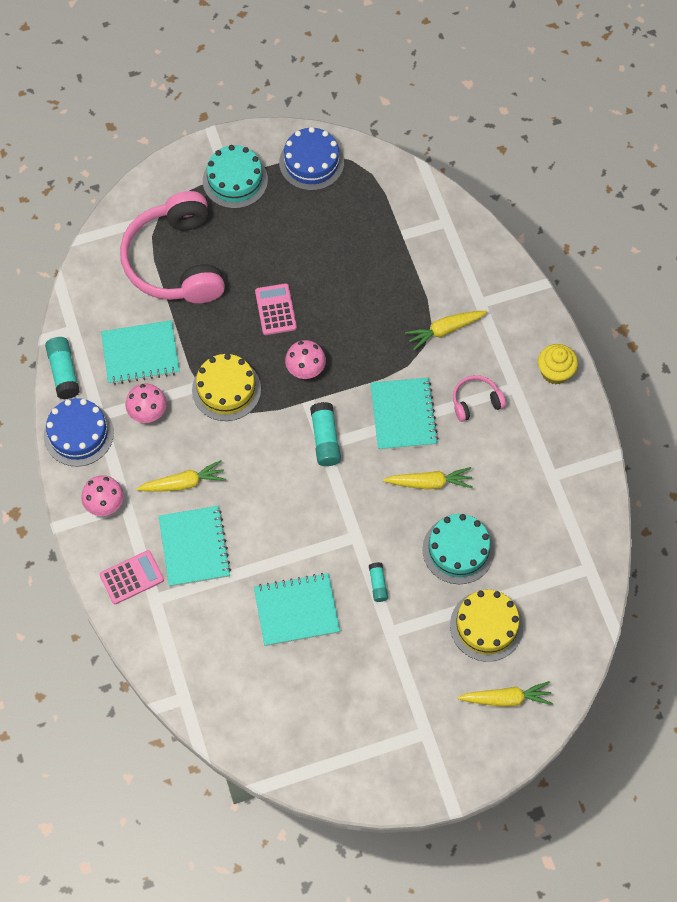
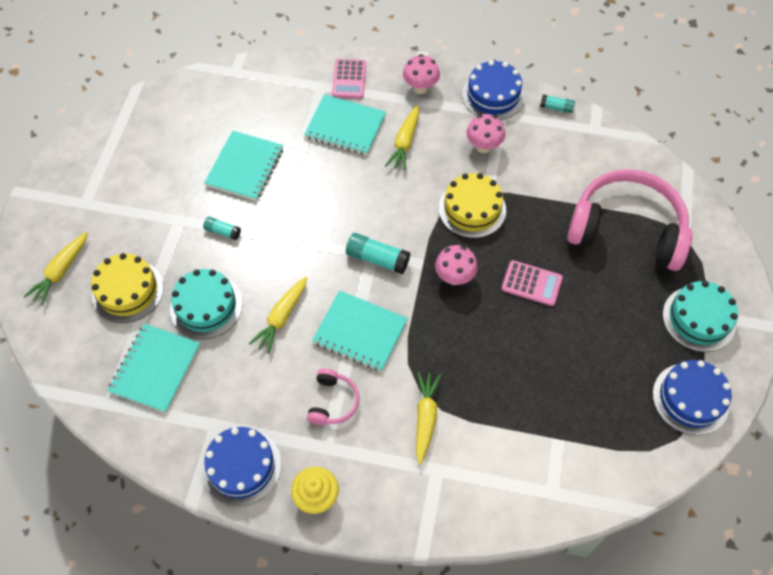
camera: 120 degrees right, 5 degrees down
turquoise glue stick [45,337,80,399] -> turquoise glue stick [540,95,575,113], size x0.59
turquoise notebook [101,320,180,385] -> turquoise notebook moved to [107,324,201,413]
none -> blue cake [202,427,281,506]

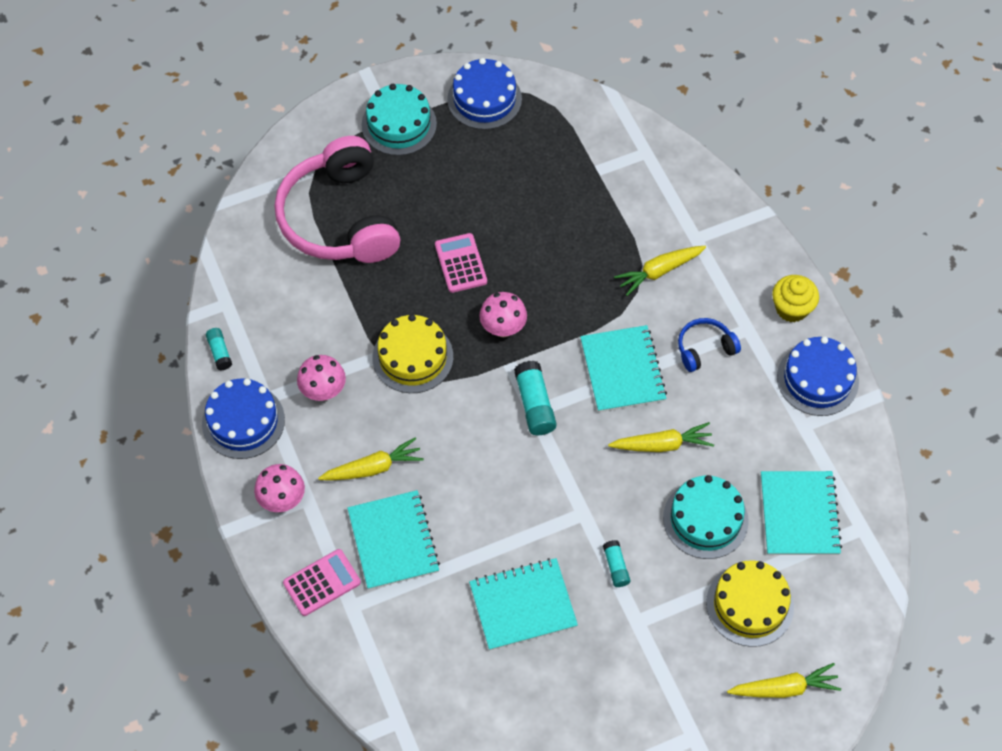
camera: 125 degrees left, 0 degrees up
turquoise notebook [107,324,201,413] -> turquoise notebook turned 75 degrees counterclockwise [761,471,842,555]
pink headphones [307,368,359,425] -> blue headphones [678,318,741,372]

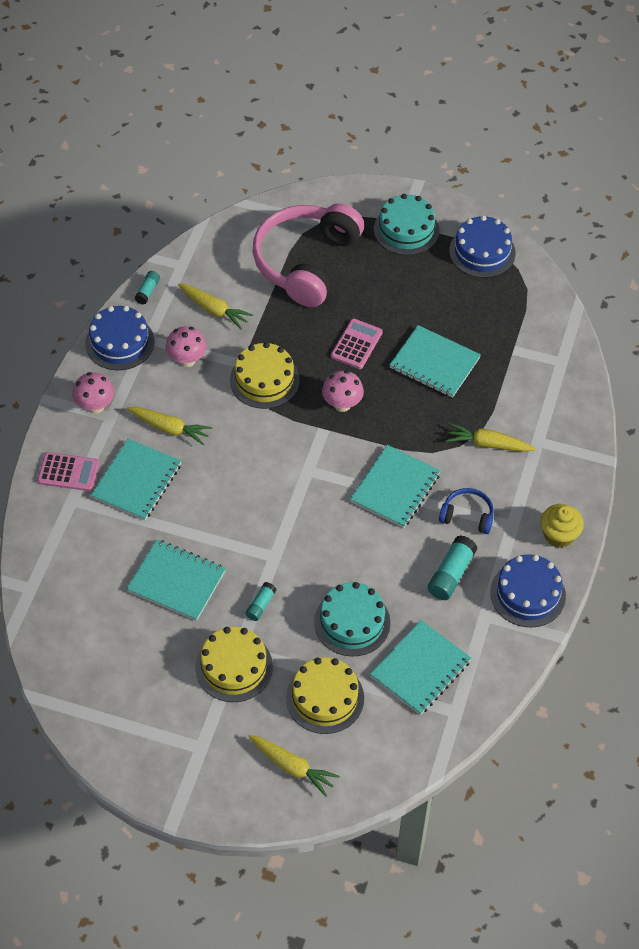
camera: 40 degrees right, 5 degrees down
turquoise glue stick [514,361,557,435] -> turquoise glue stick moved to [427,535,477,600]
yellow carrot [608,422,714,452] -> yellow carrot moved to [178,284,253,329]
none -> yellow cake [195,627,273,702]
none -> turquoise notebook [389,325,481,398]

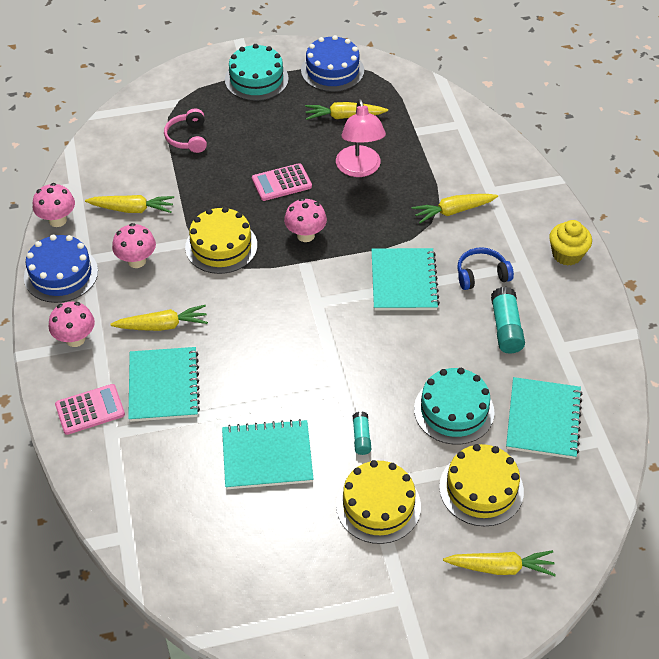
camera: 30 degrees left, 5 degrees down
turquoise glue stick [134,271,160,305] -> pink mushroom [33,183,75,227]
pink headphones [253,203,364,307] -> pink headphones [164,108,207,153], size x0.43
pink calculator [331,319,383,369] -> pink calculator turned 105 degrees counterclockwise [252,163,312,201]
turquoise notebook [389,325,481,398] -> pink lamp [336,99,386,177]
blue cake [490,554,566,628] -> none
none -> yellow carrot [305,102,388,120]

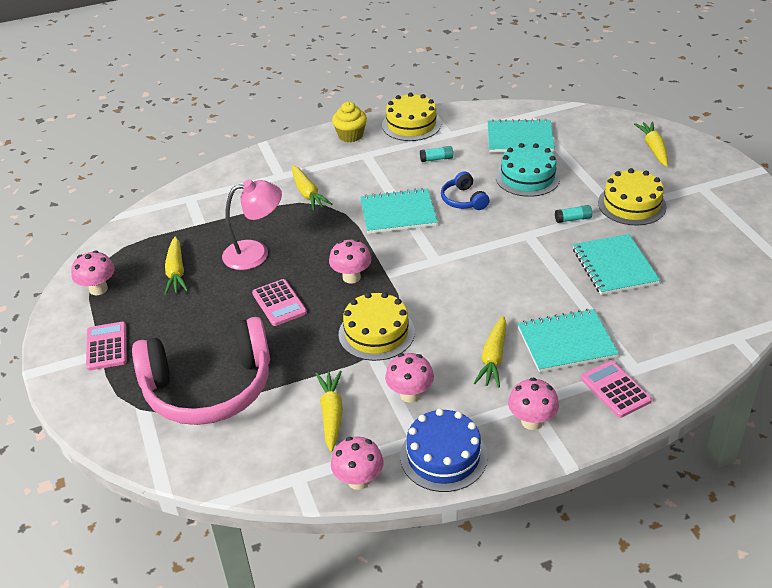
camera: 95 degrees left, 10 degrees down
yellow carrot [111,305,208,331] -> yellow carrot turned 150 degrees counterclockwise [474,316,507,388]
pink headphones [164,108,207,153] -> pink headphones [132,317,270,425], size x2.30
turquoise cake [225,44,289,101] -> pink calculator [86,322,127,371]
blue cake [301,35,364,92] -> pink mushroom [71,250,115,295]
yellow cake [439,444,524,526] -> yellow cake moved to [382,93,441,141]
blue headphones [457,247,514,290] -> blue headphones moved to [441,172,489,210]
turquoise glue stick [491,287,525,353] -> turquoise glue stick [420,146,453,162], size x0.59

